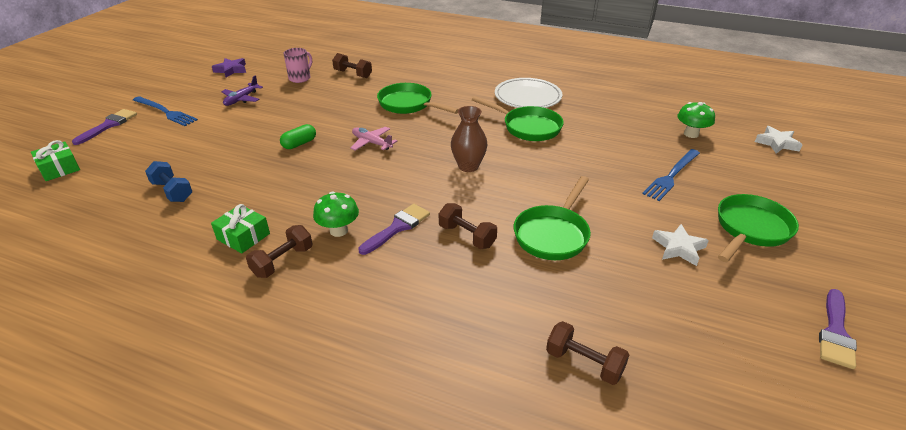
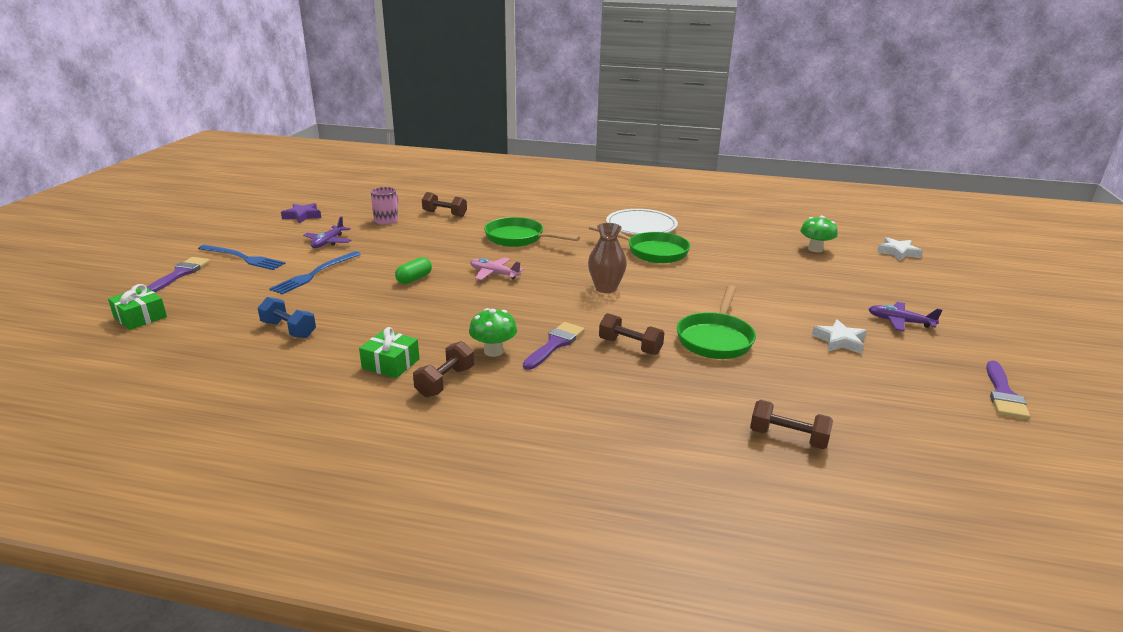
camera: 10 degrees left, 10 degrees down
blue fork [642,149,700,201] -> blue fork moved to [269,251,361,294]
green pan [718,194,799,262] -> purple plane [868,302,942,331]

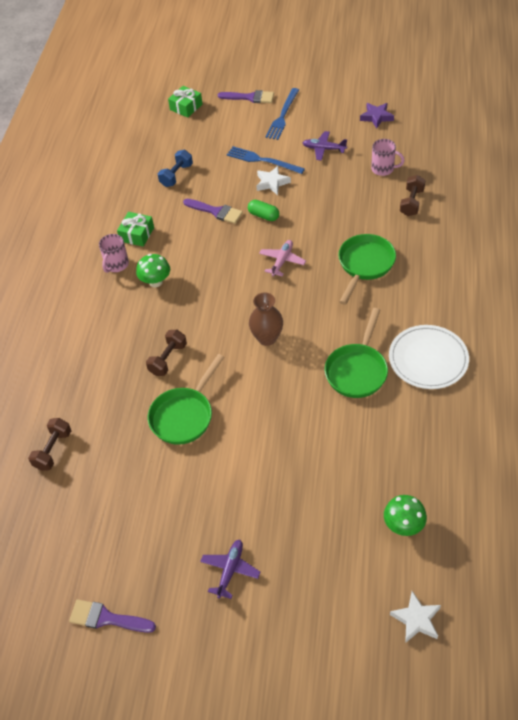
camera: 90 degrees right, 25 degrees up
brown dumbbell [413,341,474,397] -> pink mug [99,234,129,273]
purple brush [523,322,585,370] -> purple brush moved to [183,199,243,224]
green pan [677,285,756,359] -> green pan turned 75 degrees counterclockwise [148,354,225,445]
white star [812,319,867,354] -> white star moved to [256,166,291,195]

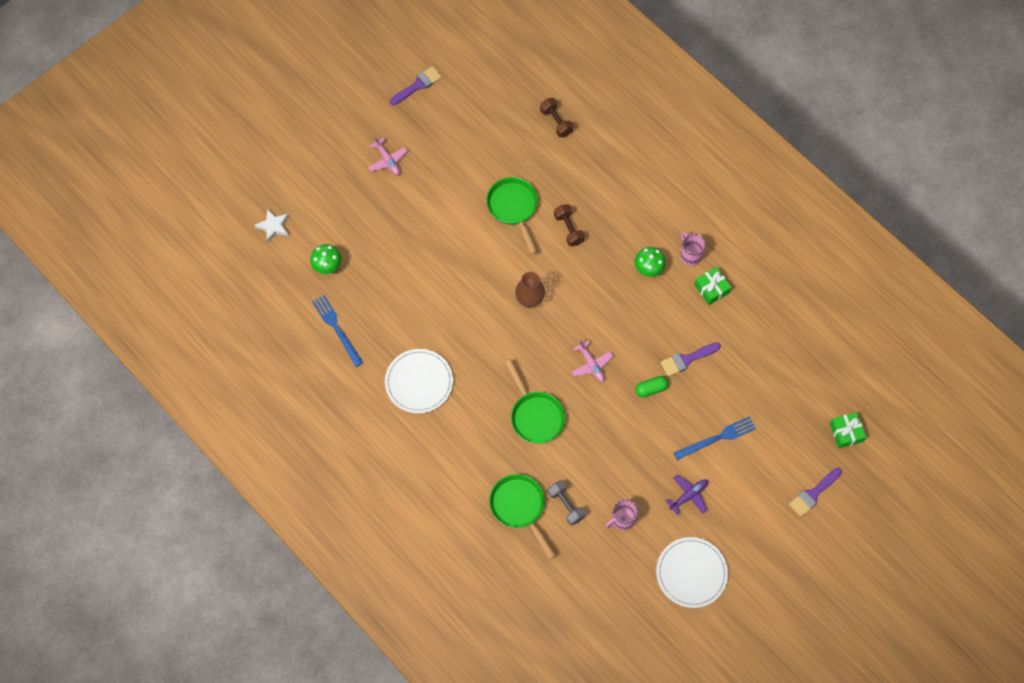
camera: 125 degrees right, 15 degrees up
blue dumbbell [158,150,193,187] -> none
purple plane [200,540,260,599] -> pink plane [368,136,408,175]
white star [256,166,291,195] -> none
blue fork [265,88,299,140] -> blue fork moved to [312,295,363,367]
green pan [325,308,388,398] -> green pan moved to [489,474,556,559]
purple star [360,103,394,129] -> white plate [656,537,728,608]
brown dumbbell [400,175,425,216] -> grey dumbbell [548,480,586,525]

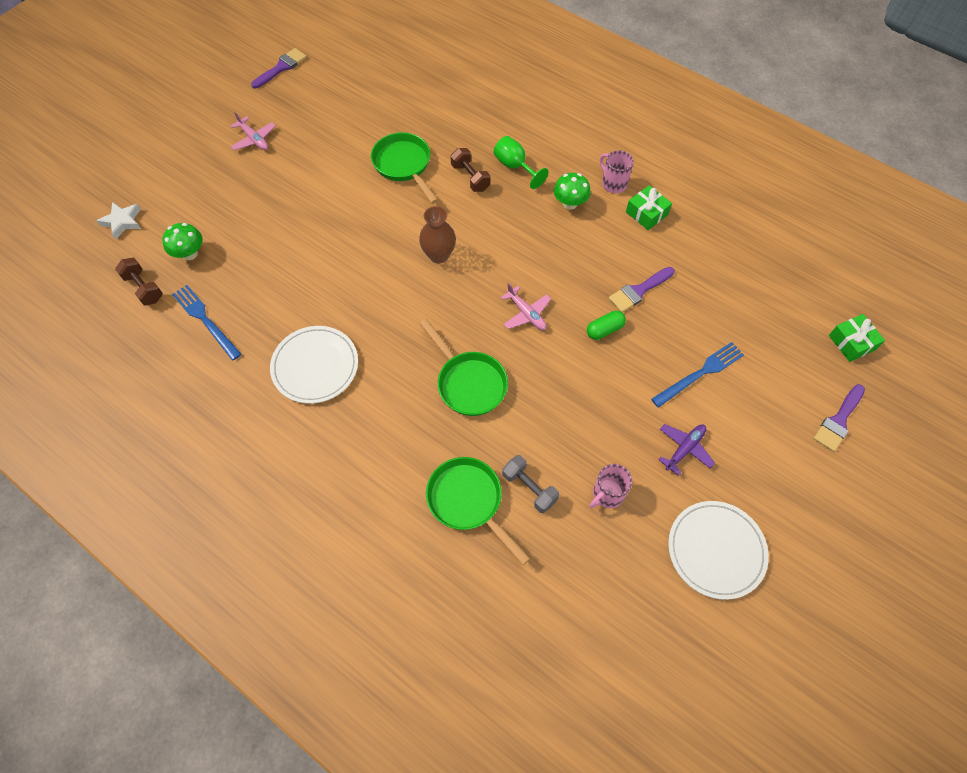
camera: 10 degrees left, 5 degrees down
brown dumbbell [540,98,573,137] -> brown dumbbell moved to [115,258,163,306]
none -> green goblet [493,136,548,189]

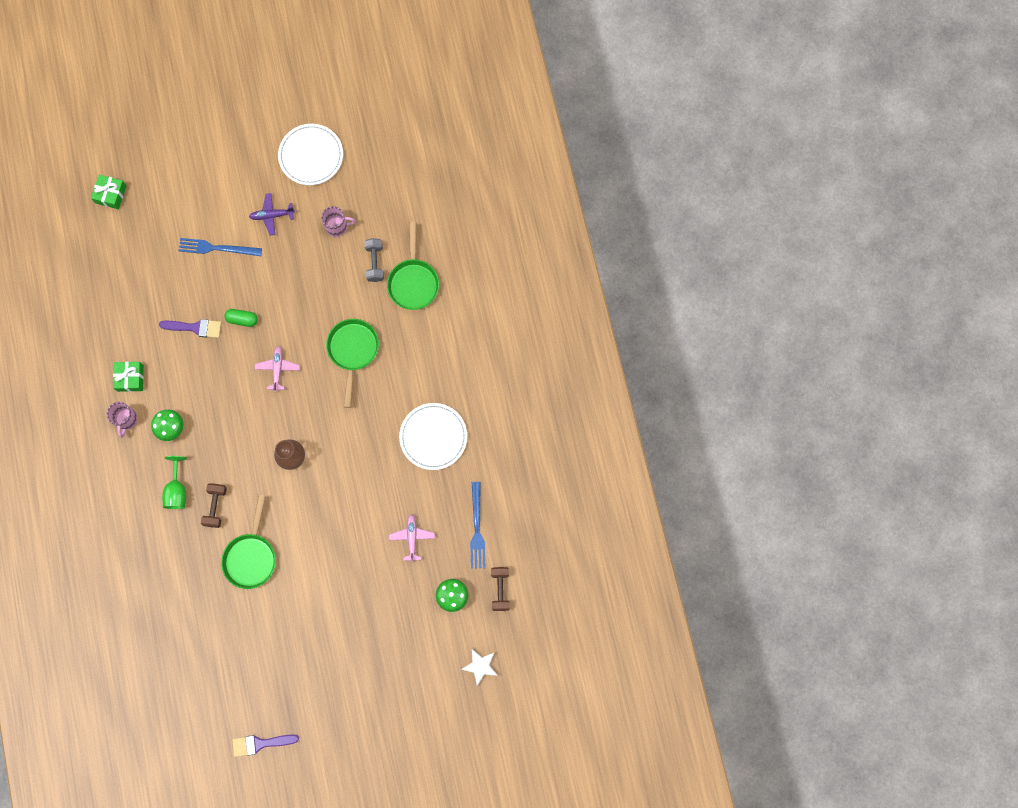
camera: 140 degrees left, 15 degrees up
pink plane [231,112,276,150] -> pink plane moved to [389,514,435,562]
purple brush [813,384,865,452] -> none

